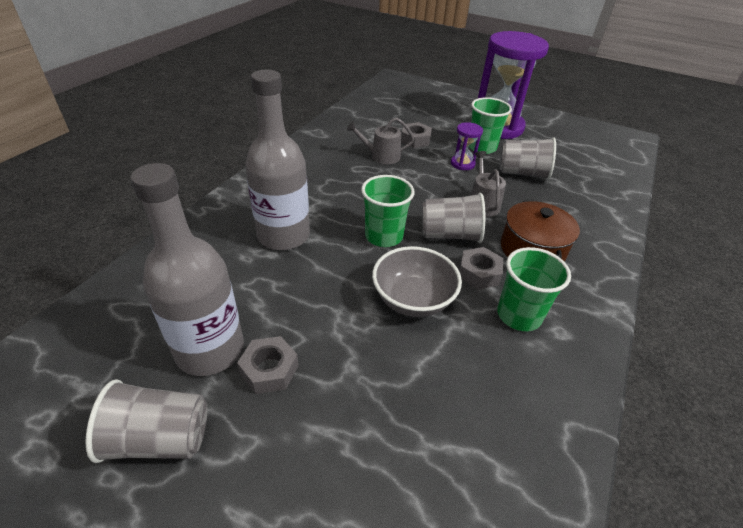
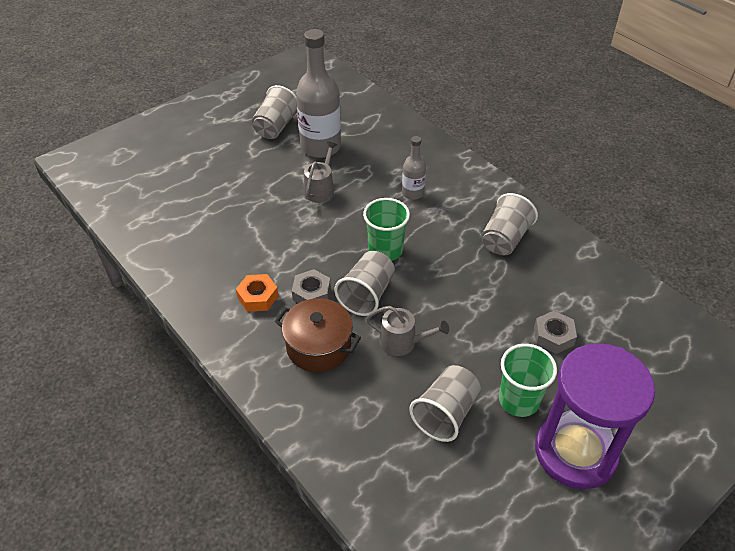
camera: 115 degrees right, 5 degrees up
grey nut [237,336,299,394] -> none
grey bottle [245,70,310,250] -> grey bottle [402,136,426,200], size x0.51
grey watering can [347,118,414,164] -> grey watering can moved to [304,141,337,203]
grey bowl [372,246,462,317] -> none
purple hourglass [451,122,483,170] -> none
green cup [497,247,571,331] -> orange nut [236,274,278,312]
none -> grey cup [481,193,538,255]

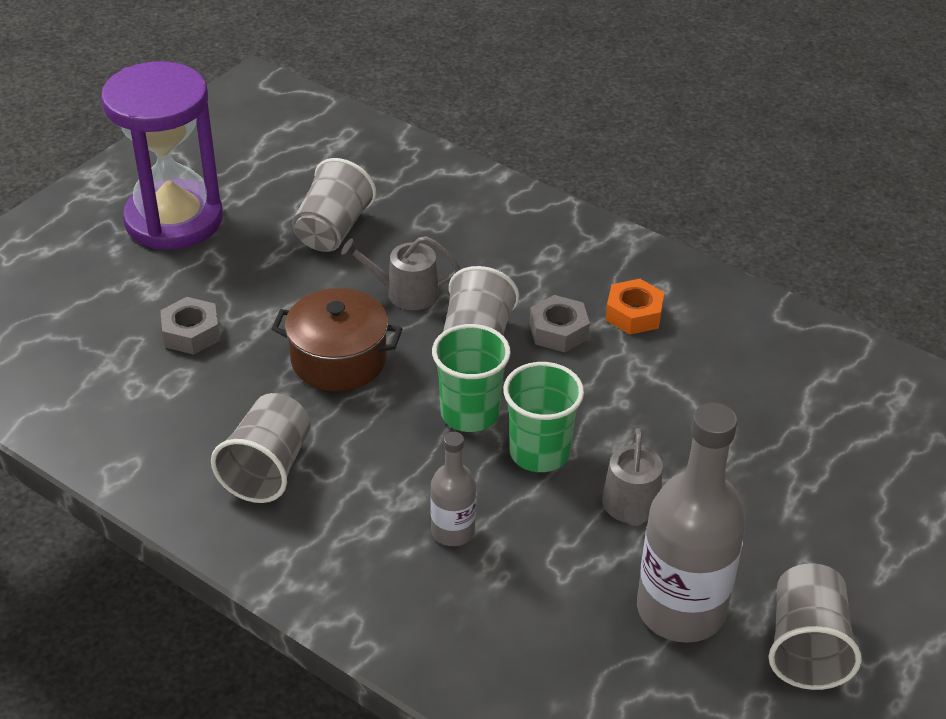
camera: 165 degrees right, 5 degrees down
brown pot [275,298,361,372] -> brown pot moved to [272,288,402,391]
green cup [499,344,557,417] -> green cup moved to [503,362,584,472]

